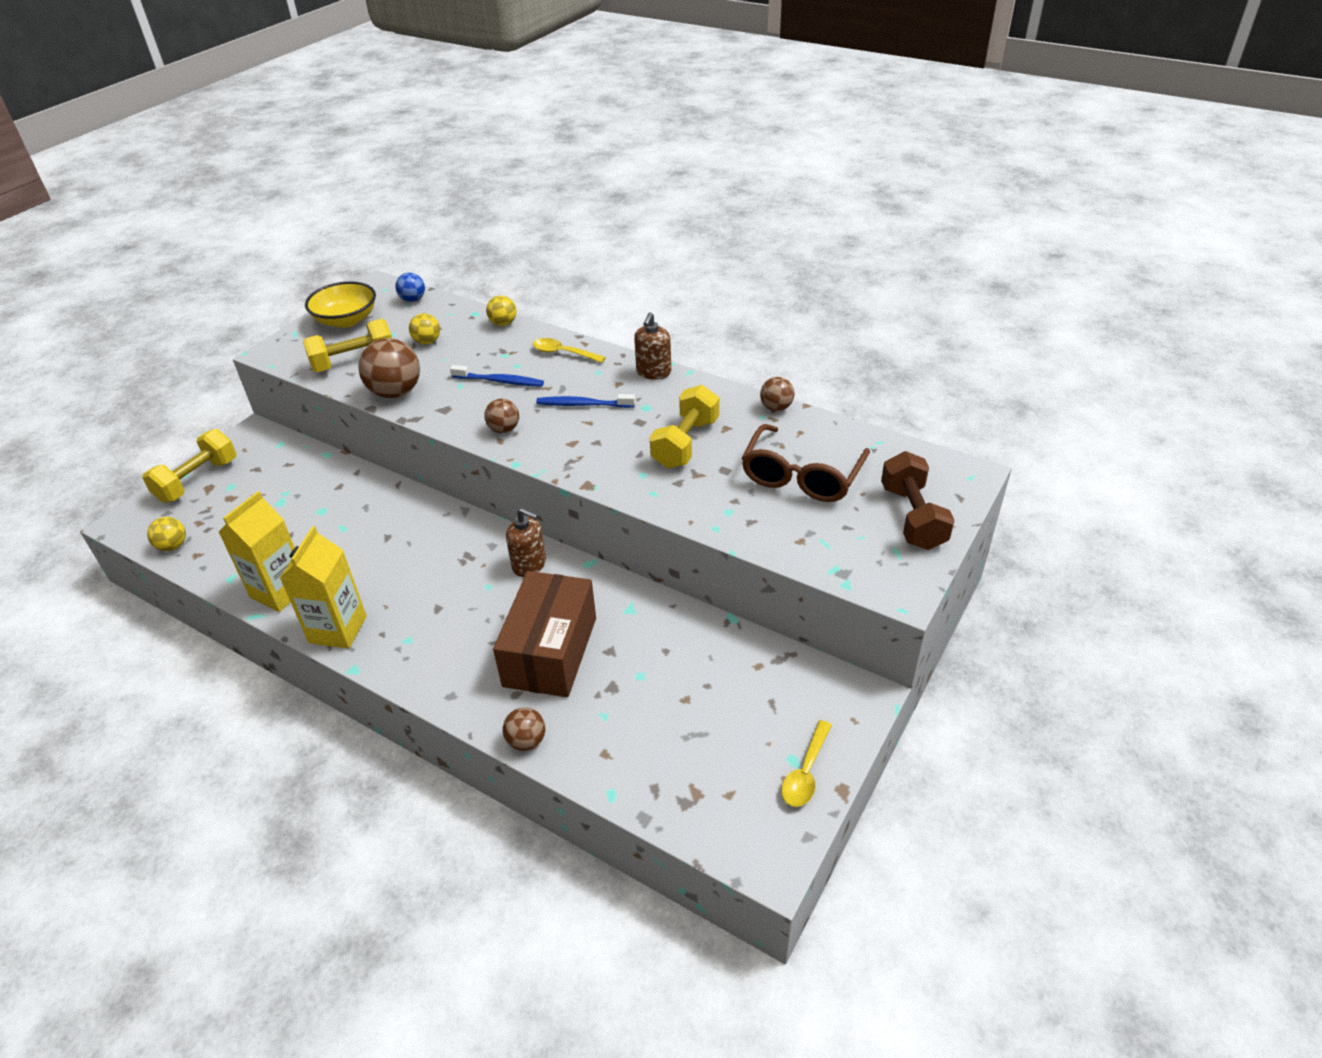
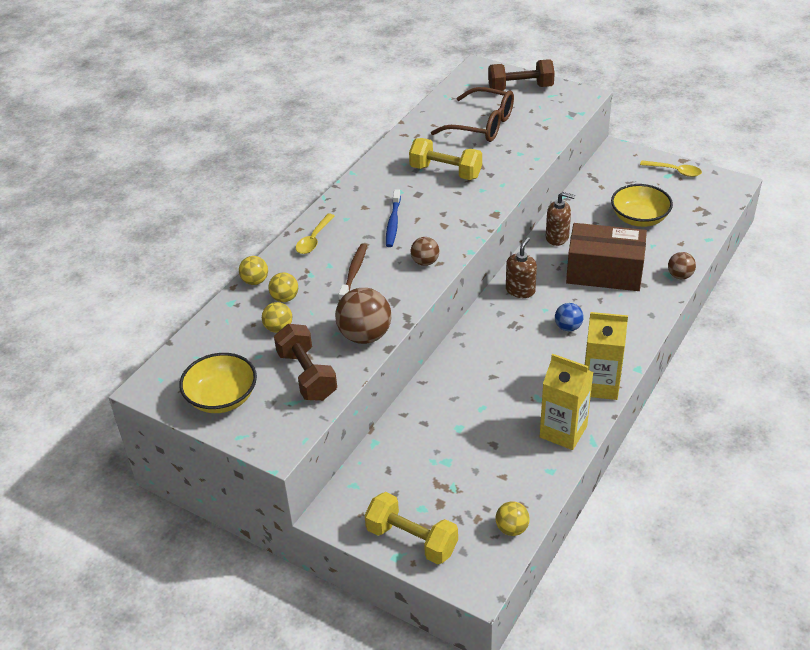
camera: 90 degrees left, 0 degrees up
yellow dumbbell [303,319,392,372] -> brown dumbbell [274,324,337,401]
blue ball [395,273,425,302] -> blue ball moved to [555,303,584,331]
blue toothbrush [450,365,544,387] -> brown toothbrush [338,243,367,301]
brown soap dispenser [634,312,671,380] -> brown soap dispenser moved to [546,192,575,246]
brown ball [760,377,794,411] -> none
none -> yellow ball [268,272,298,302]
none -> yellow bowl [611,184,673,227]

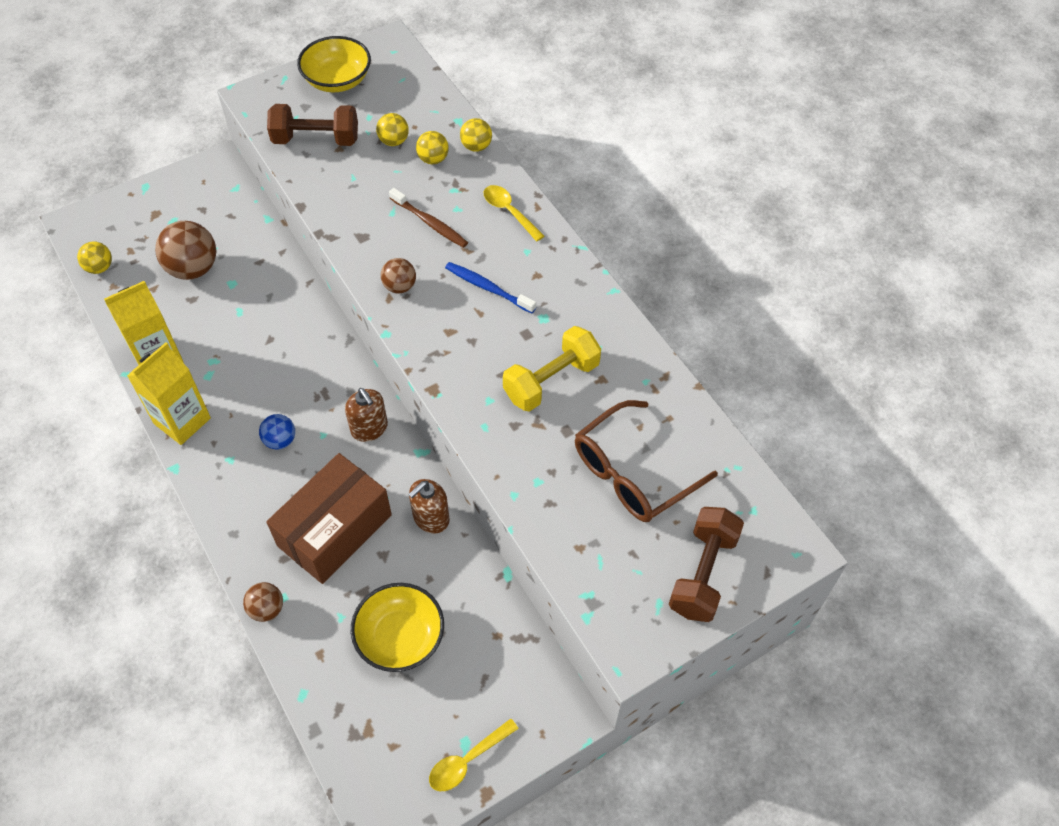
camera: 115 degrees right, 15 degrees up
brown ball [335,288,391,344] -> brown ball moved to [155,221,217,280]
yellow dumbbell [365,492,458,565] -> none

